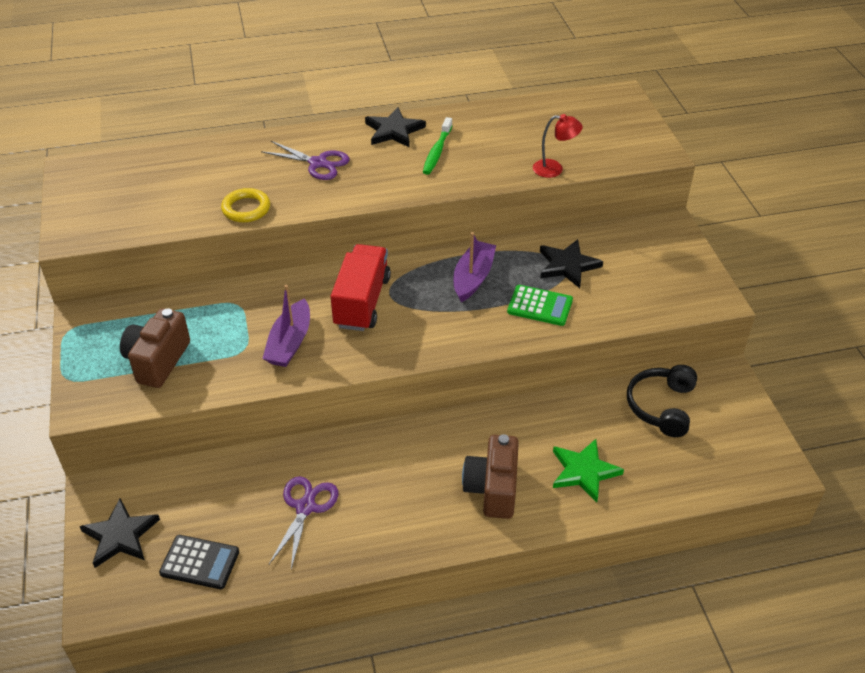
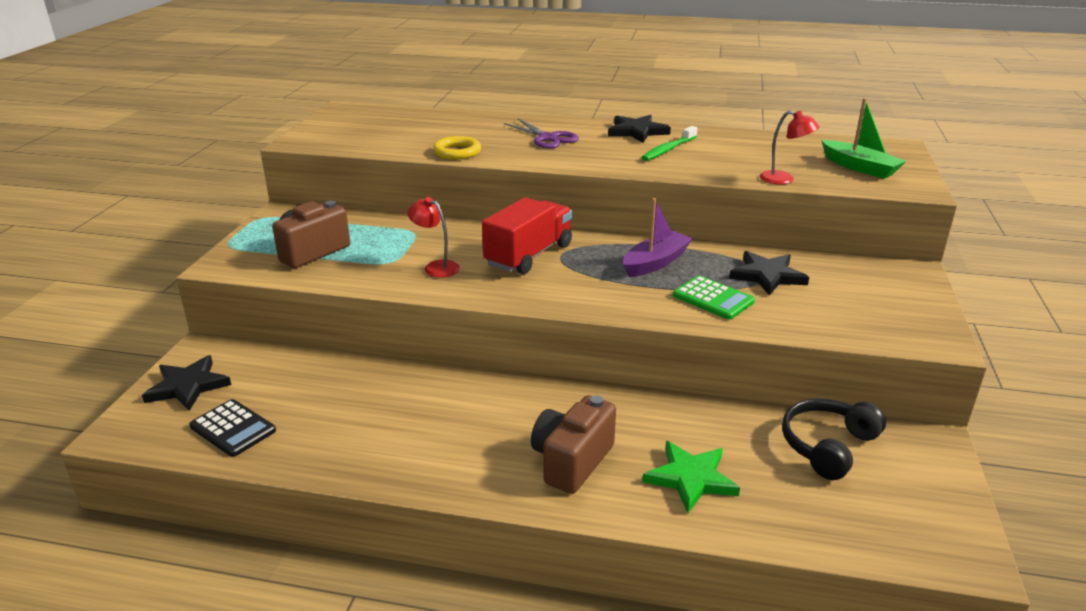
camera: 25 degrees right, 15 degrees down
purple boat [262,285,310,367] -> red lamp [407,197,460,278]
purple scissors [269,476,339,569] -> none
none -> green boat [821,98,906,179]

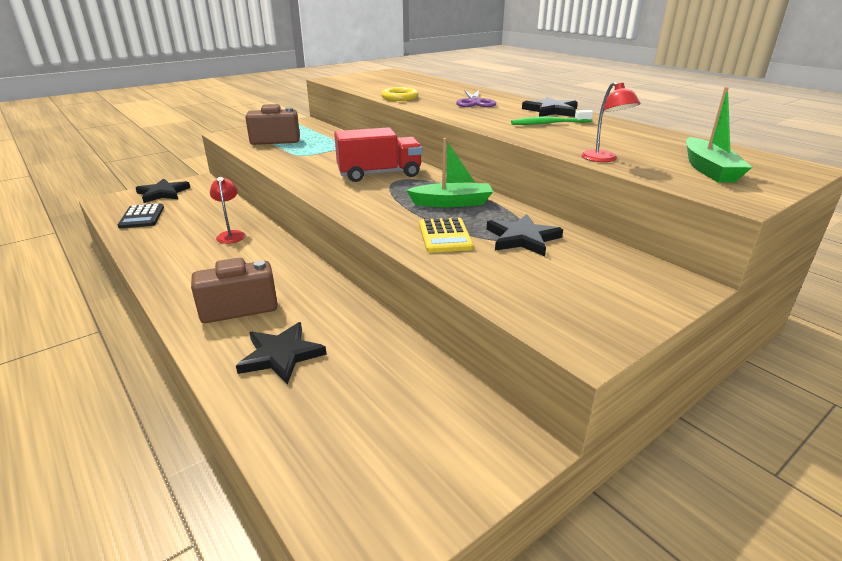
camera: 40 degrees right, 0 degrees up
red lamp [407,197,460,278] -> red lamp moved to [210,177,246,244]
purple boat [623,198,693,277] -> green boat [406,138,493,207]
green star [643,441,740,513] -> black star [236,322,327,384]
green calculator [673,276,755,320] -> yellow calculator [419,217,474,253]
black headphones [782,398,886,480] -> none

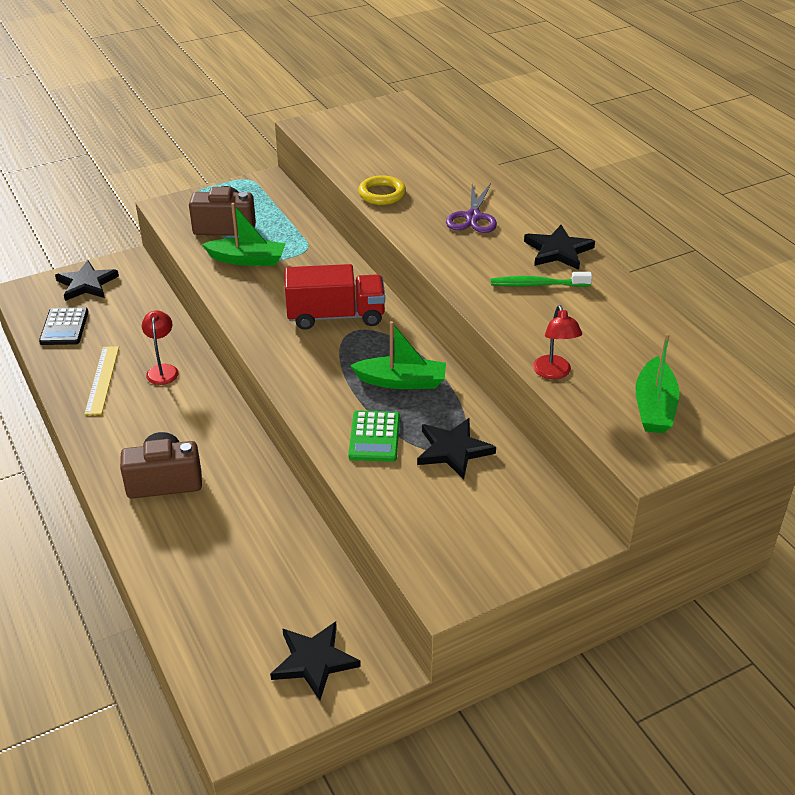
camera: 10 degrees right, 10 degrees up
black star [236,322,327,384] -> black star moved to [270,621,361,700]
yellow calculator [419,217,474,253] -> green calculator [348,410,400,462]
none -> yellow ruler [84,346,119,415]
none -> green boat [202,203,286,266]

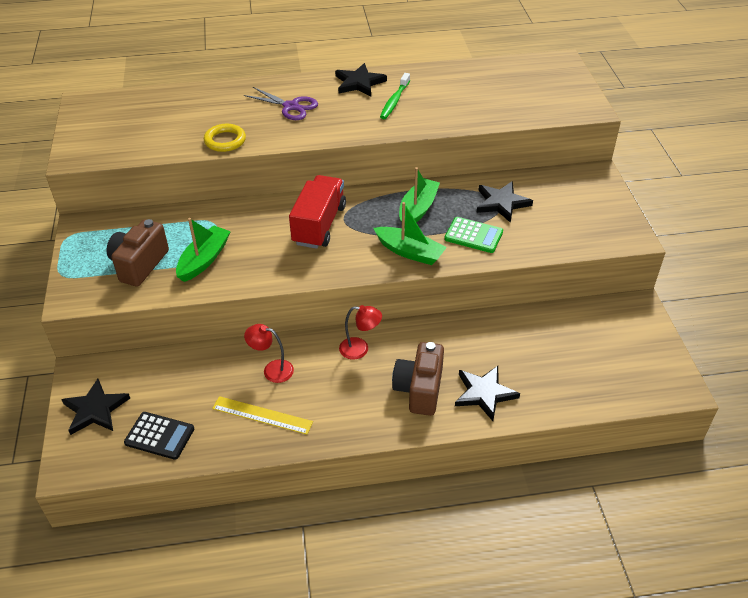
camera: 70 degrees left, 5 degrees up
black star [270,621,361,700] -> black star moved to [455,366,520,421]
red lamp [533,305,582,379] -> red lamp moved to [339,305,382,360]
green boat [636,333,679,433] -> green boat moved to [373,202,447,265]

